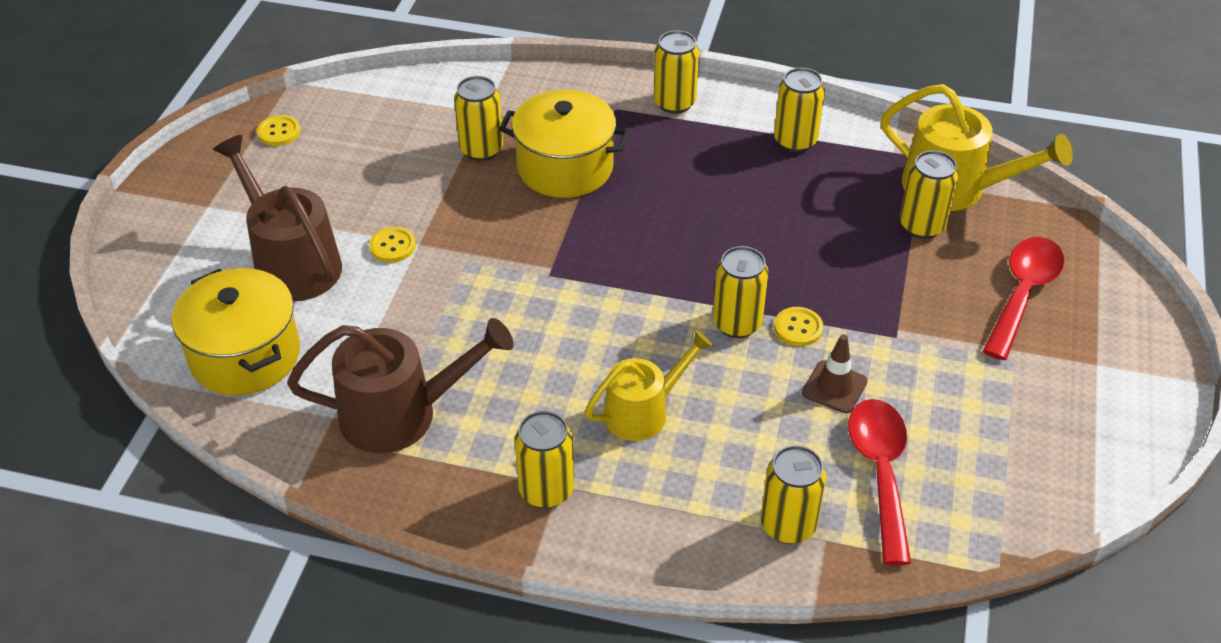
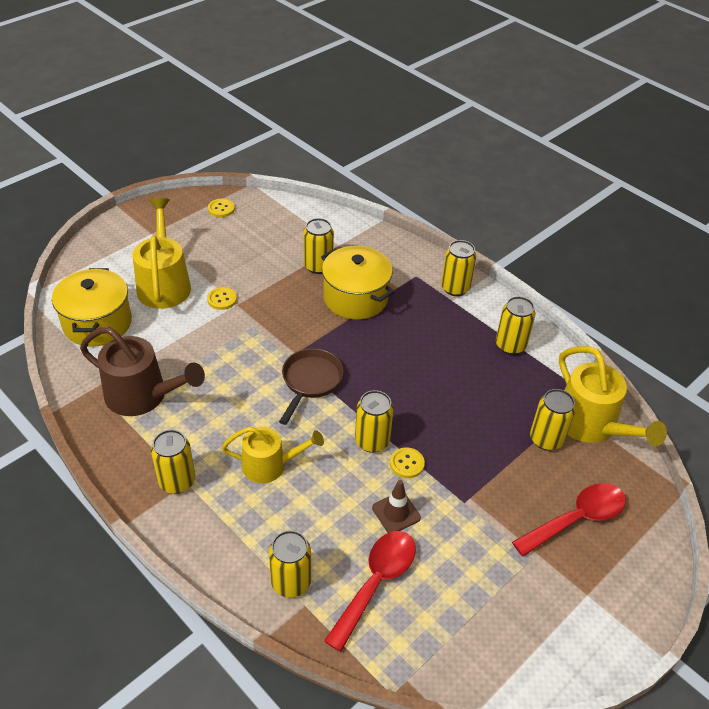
camera: 30 degrees right, 0 degrees up
brown watering can [213,135,342,302] -> yellow watering can [132,198,191,309]
none -> brown pan [279,348,344,425]

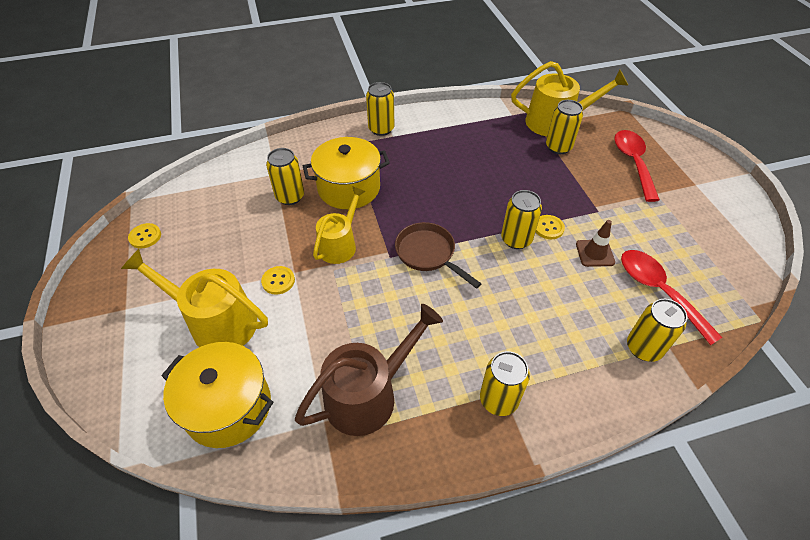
camera: 60 degrees left, 5 degrees up
yellow watering can [222,427,324,483] -> yellow watering can moved to [313,186,366,264]
yellow can [496,296,535,355] -> none

